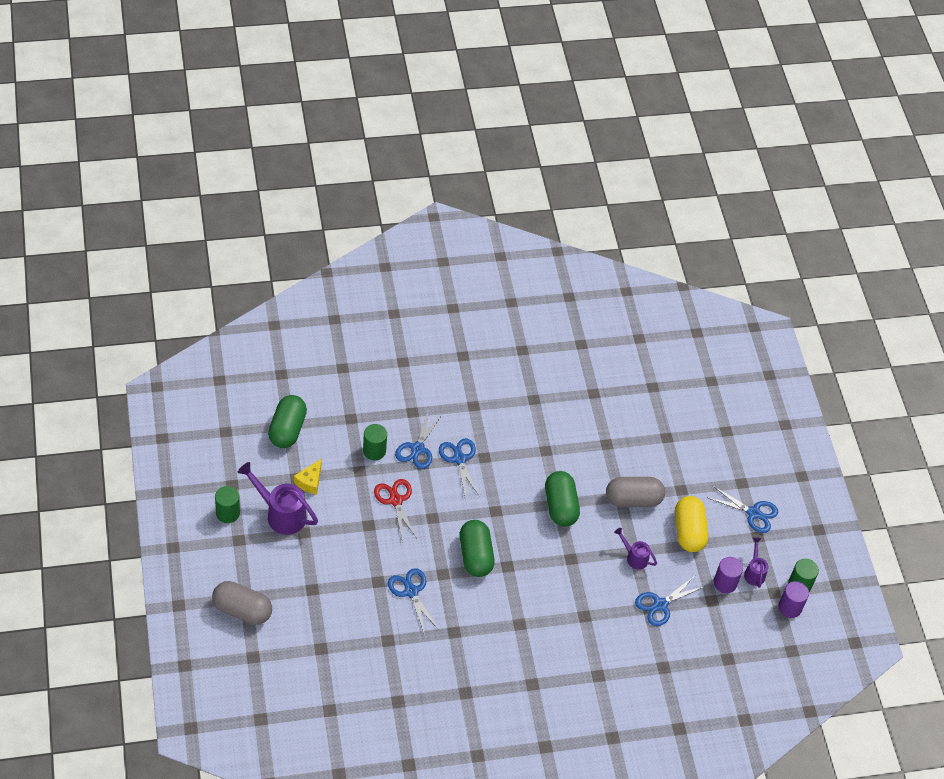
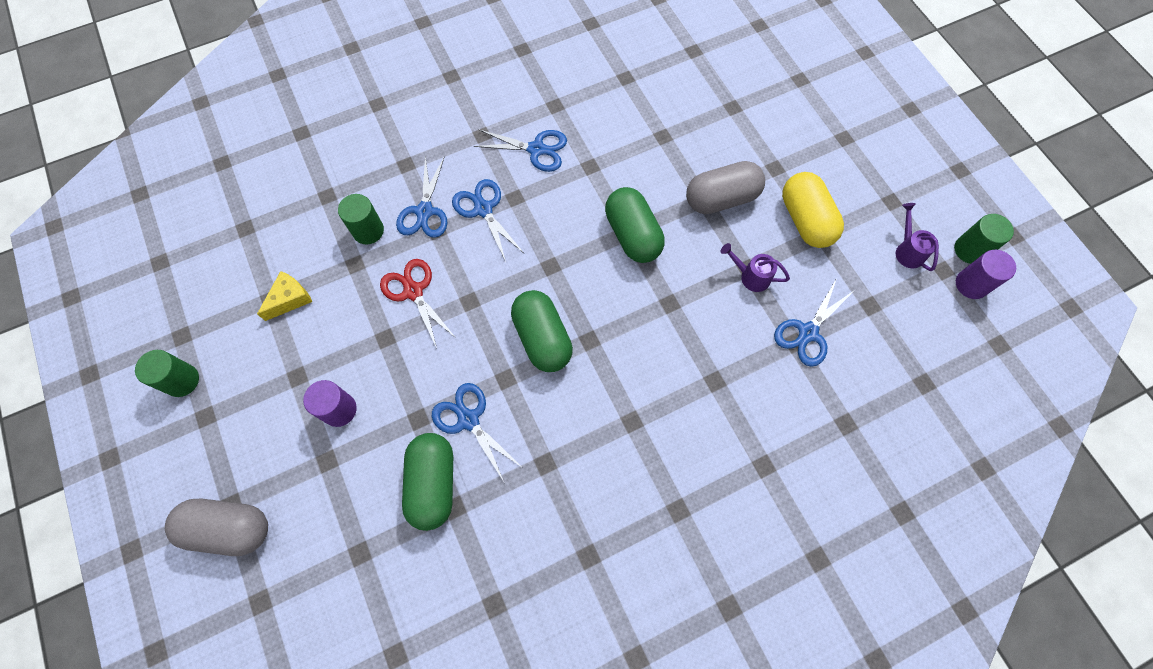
camera: 10 degrees left, 15 degrees up
purple watering can [238,462,318,535] -> none
green capsule [268,395,307,448] -> green capsule moved to [402,433,453,531]
yellow cheese [294,458,322,494] -> yellow cheese turned 150 degrees counterclockwise [257,271,312,321]
blue scissors [708,486,778,533] -> blue scissors moved to [474,129,567,172]
purple cylinder [714,557,743,593] -> purple cylinder moved to [303,380,357,427]

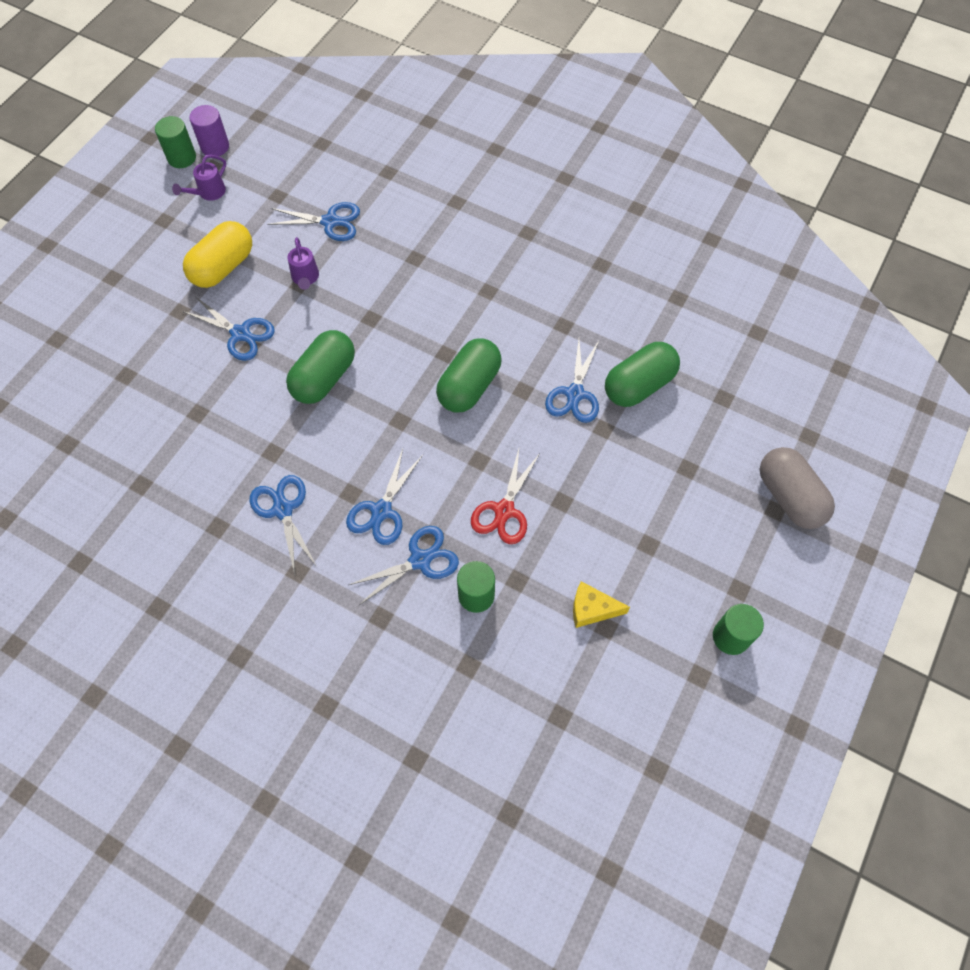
camera: 125 degrees left, 5 degrees down
purple cylinder [303,380,357,427] -> none
grey capsule [686,161,765,214] -> blue scissors [182,297,275,361]

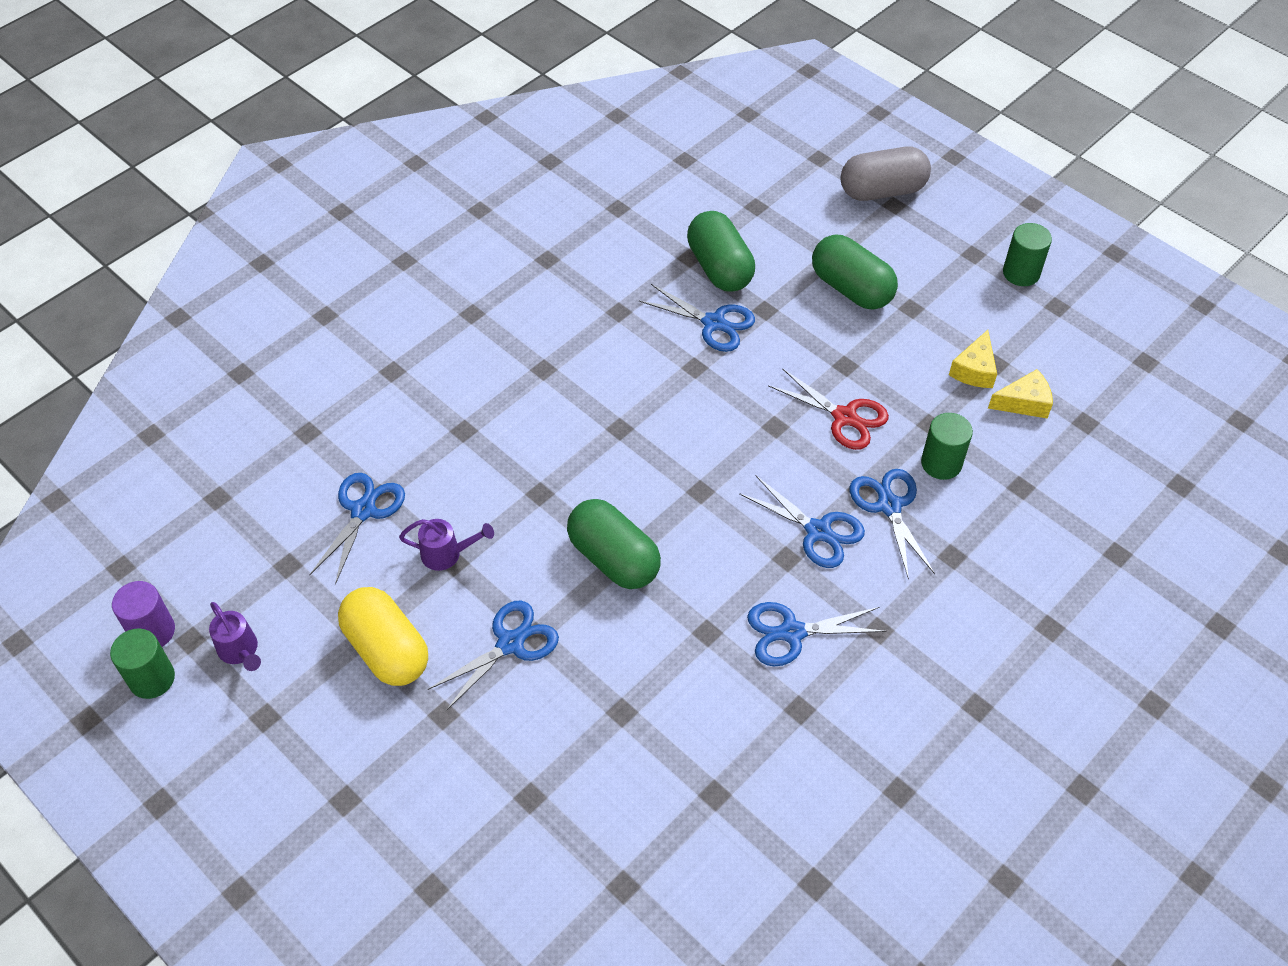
camera: 75 degrees left, 10 degrees down
green capsule [436,338,502,413] -> green capsule moved to [812,234,898,310]
none -> yellow cheese [988,369,1053,418]

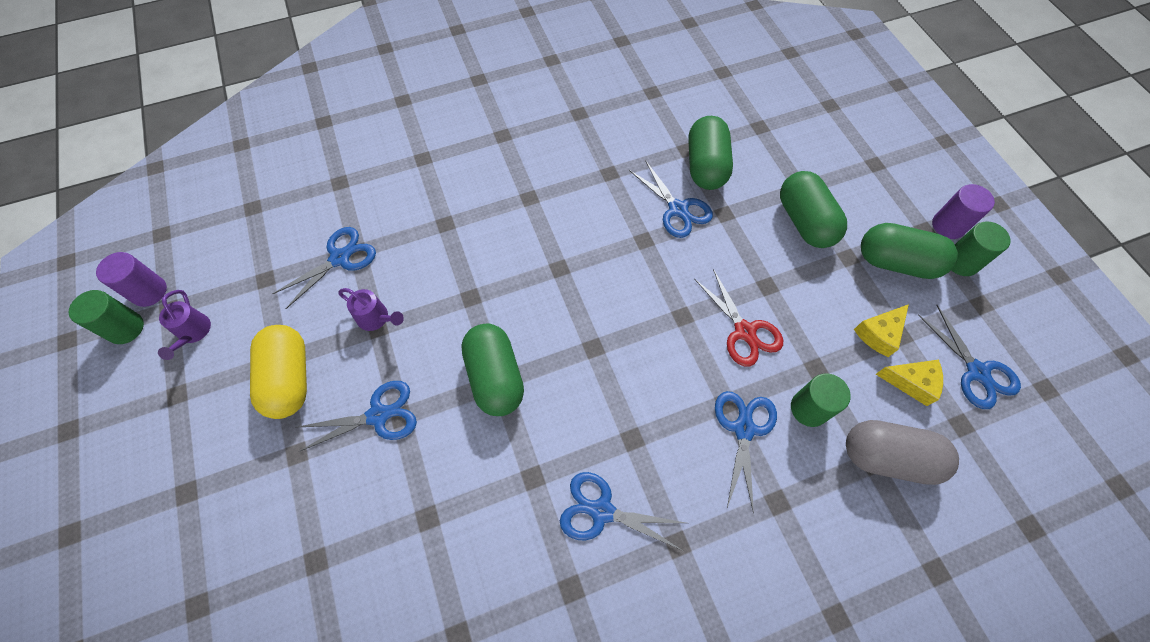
camera: 25 degrees right, 10 degrees up
blue scissors [739,475,865,568] -> blue scissors moved to [918,305,1021,409]
grey capsule [841,147,931,201] -> grey capsule moved to [846,420,959,485]
none -> green capsule [861,223,958,279]
none -> purple cylinder [932,184,995,239]

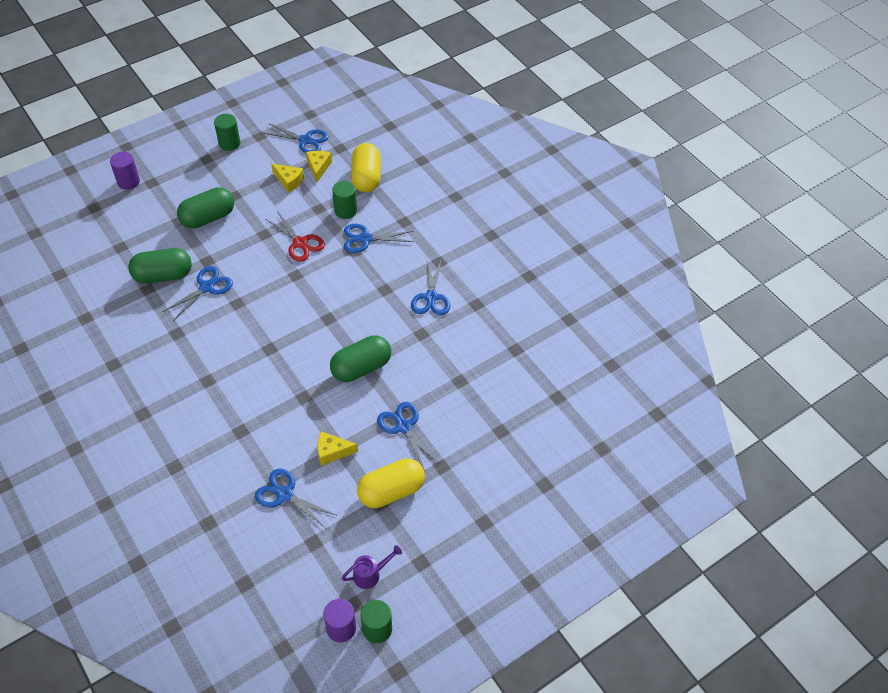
camera: 105 degrees left, 10 degrees down
purple watering can [338,288,404,331] -> yellow cheese [317,431,358,466]
red scissors [694,269,783,367] -> red scissors turned 90 degrees clockwise [266,211,325,262]
grey capsule [846,420,959,485] -> yellow capsule [351,143,381,192]
green capsule [861,223,958,279] -> none
blue scissors [918,305,1021,409] -> blue scissors turned 60 degrees clockwise [263,123,329,153]
purple cylinder [932,184,995,239] -> purple cylinder moved to [110,152,140,190]

